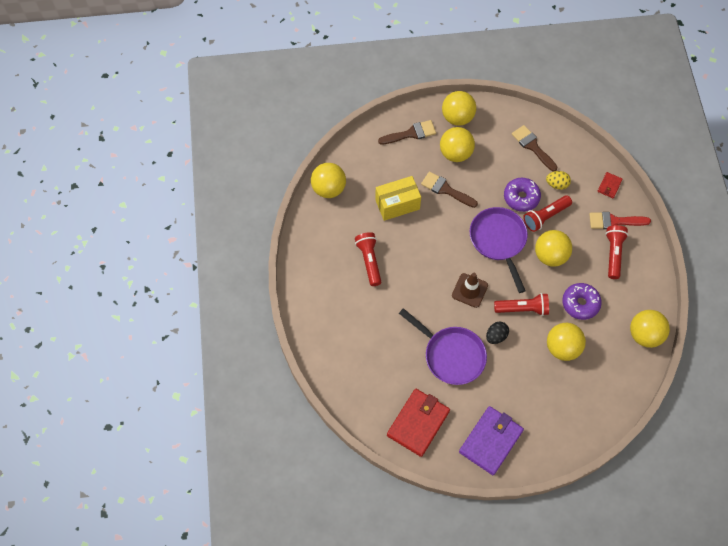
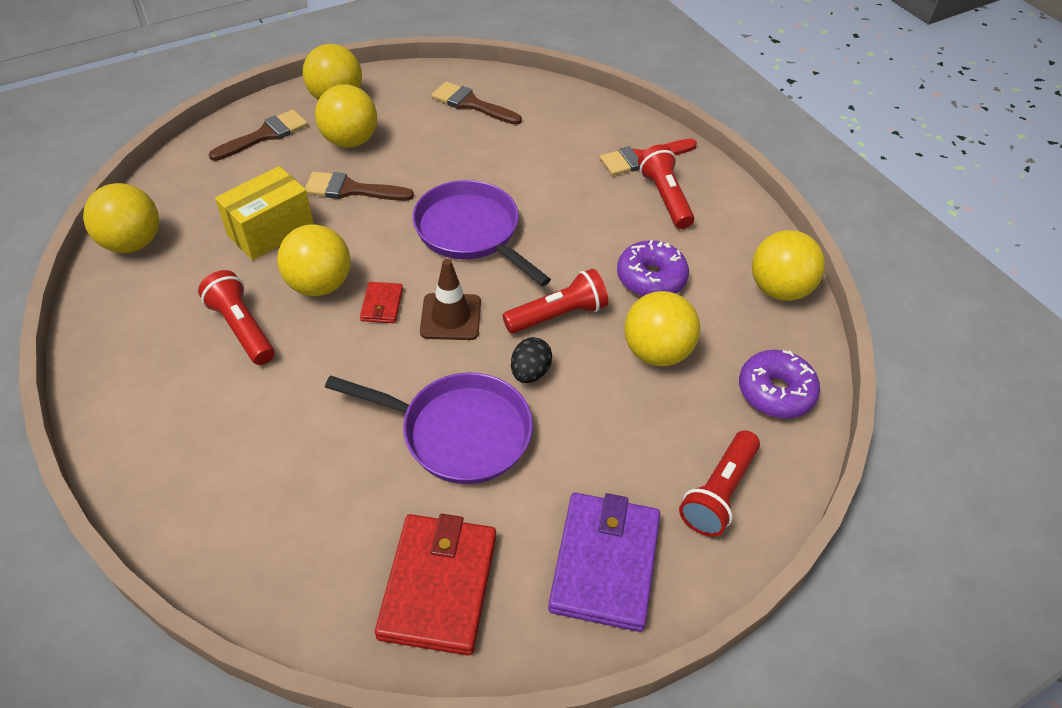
camera: 25 degrees left, 15 degrees down
purple donut [504,178,541,212] -> purple donut moved to [739,350,820,419]
red flashlight [523,195,572,232] -> red flashlight moved to [679,430,760,537]
yellow ball [535,230,572,267] -> yellow ball moved to [277,224,351,296]
yellow egg [546,171,571,190] -> none
red wallet [598,172,623,198] -> red wallet moved to [360,282,403,323]

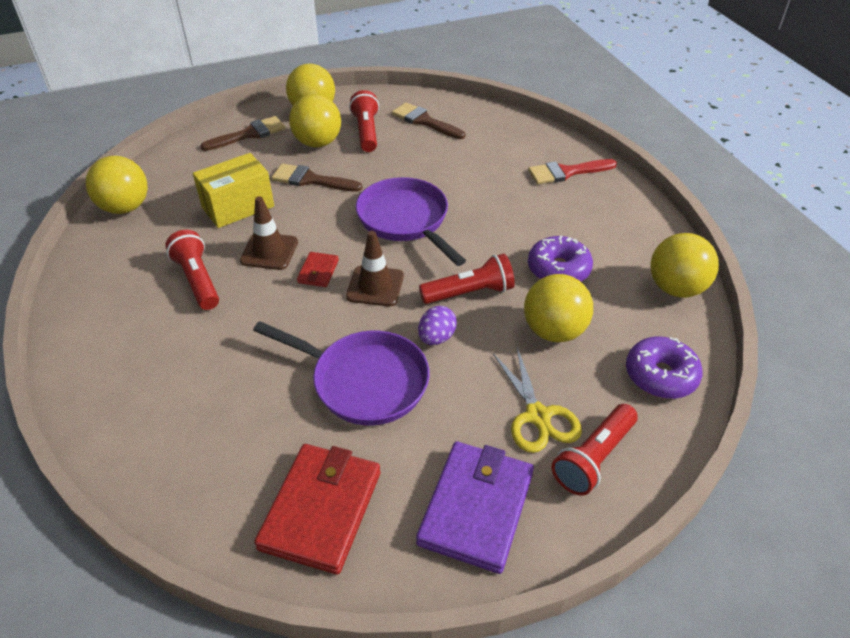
camera: 10 degrees right, 5 degrees down
yellow ball [277,224,351,296] -> brown traffic cone [240,196,298,270]
black egg [511,337,552,383] -> purple egg [418,306,457,345]
red flashlight [638,144,695,229] -> red flashlight moved to [349,90,379,152]
none -> yellow scissors [493,347,582,453]

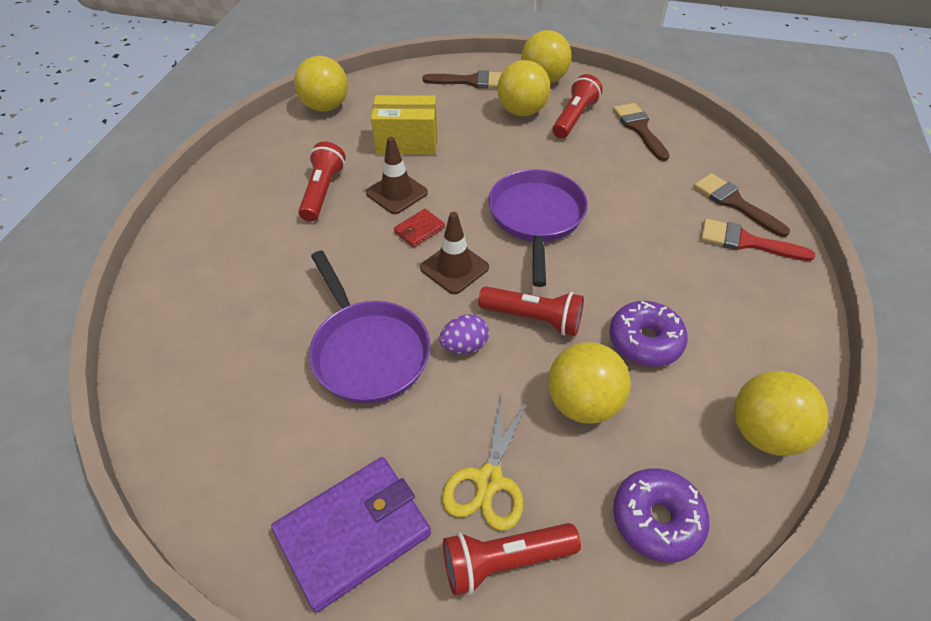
camera: 35 degrees right, 5 degrees up
red wallet [254,444,380,575] -> none
brown brush [271,163,362,192] -> brown brush moved to [693,173,790,237]

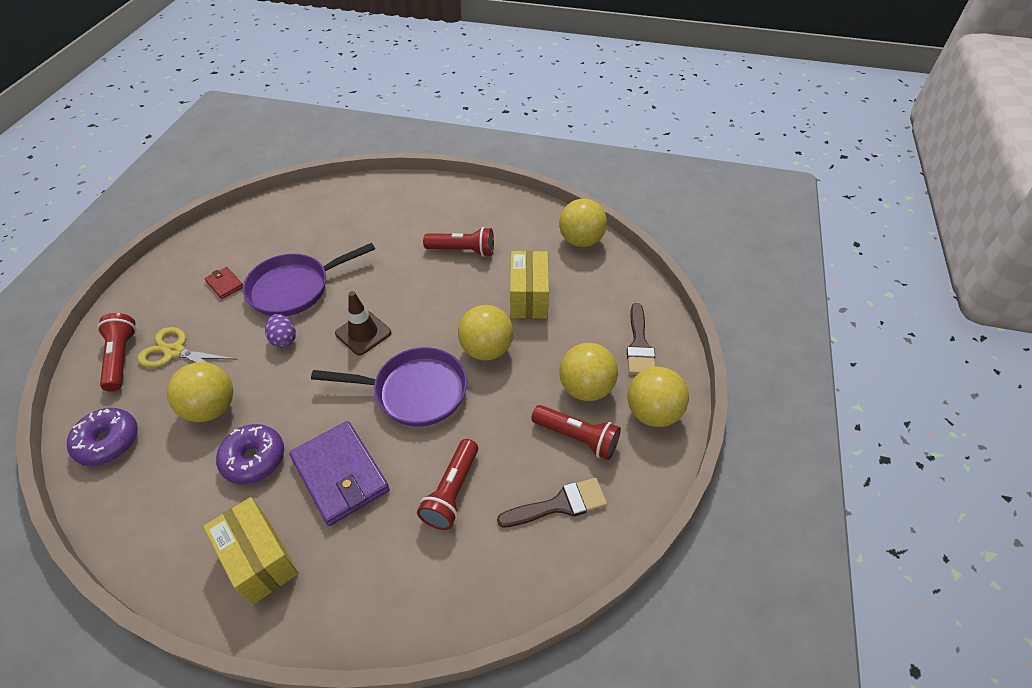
camera: 90 degrees right, 0 degrees up
purple wallet [271,457,431,612] -> purple wallet moved to [289,421,390,526]
brown traffic cone [366,137,428,214] -> none
red wallet [394,209,445,248] -> red wallet moved to [205,267,243,299]
red flashlight [478,286,584,336] -> red flashlight moved to [417,439,478,530]
brown brush [693,173,790,237] -> none
red brush [701,219,815,261] -> none
yellow ball [734,371,829,456] -> yellow ball moved to [458,305,513,361]
none -> yellow box [203,497,299,605]

